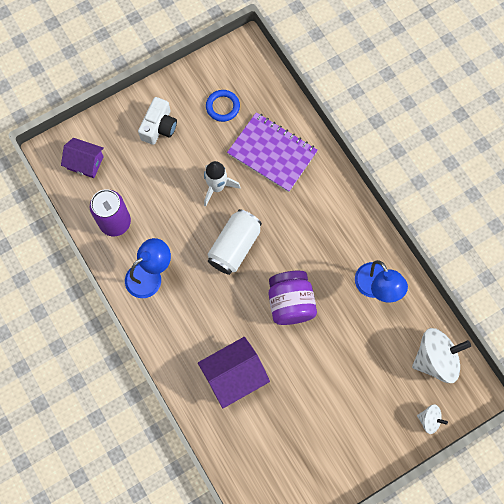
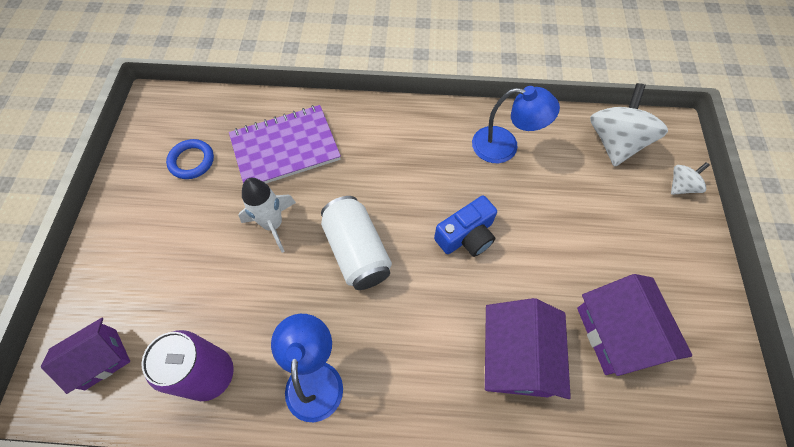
camera: 55 degrees left, 10 degrees down
white camera [138,97,177,145] -> none
purple jar [269,271,317,325] -> blue camera [434,195,497,257]
none -> purple house [577,274,692,376]

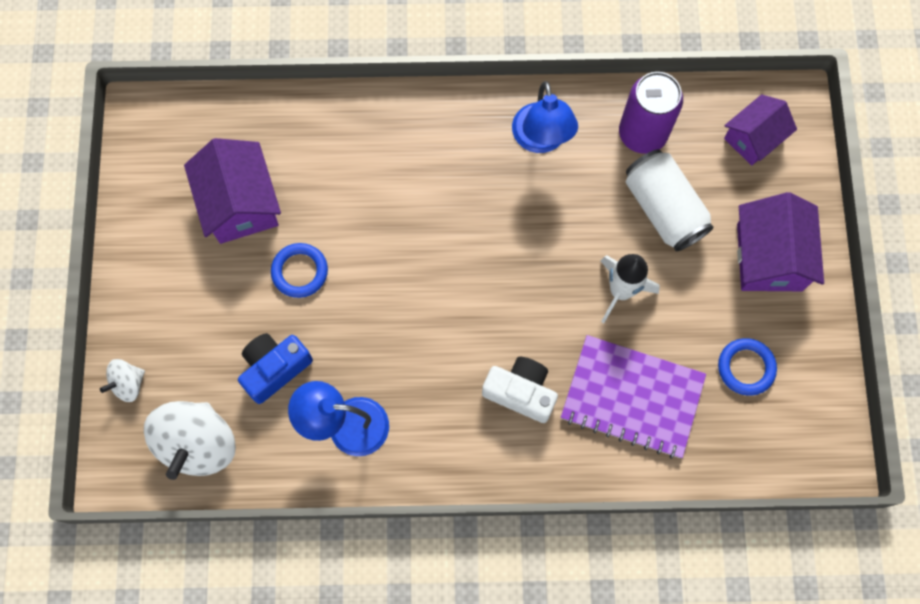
camera: 175 degrees right, 10 degrees up
purple notebook [229,105,341,183] -> purple notebook turned 45 degrees clockwise [561,335,706,459]
white can [321,196,392,290] -> white can moved to [626,149,713,251]
blue camera [434,195,497,257] -> blue camera moved to [238,333,313,404]
purple house [485,298,571,399] -> purple house moved to [737,192,824,291]
none -> blue ring [271,243,328,298]
none -> white camera [482,357,558,423]

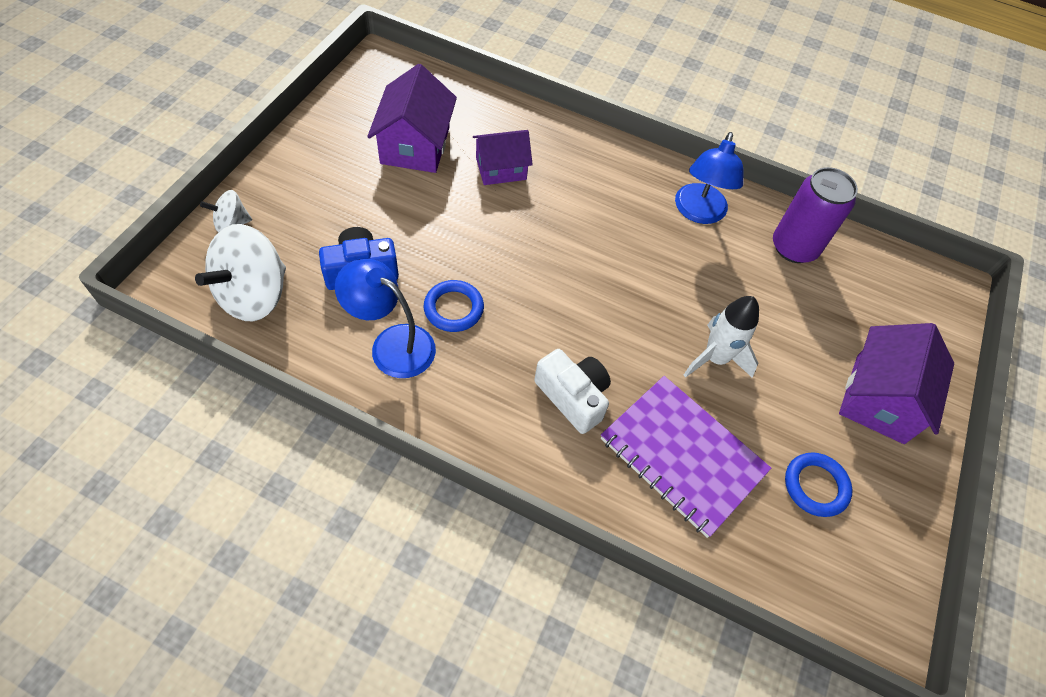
camera: 20 degrees right, 15 degrees down
blue ring [271,243,328,298] -> blue ring moved to [424,280,484,332]
white can [626,149,713,251] -> none
purple house [724,94,797,166] -> purple house moved to [473,130,533,185]

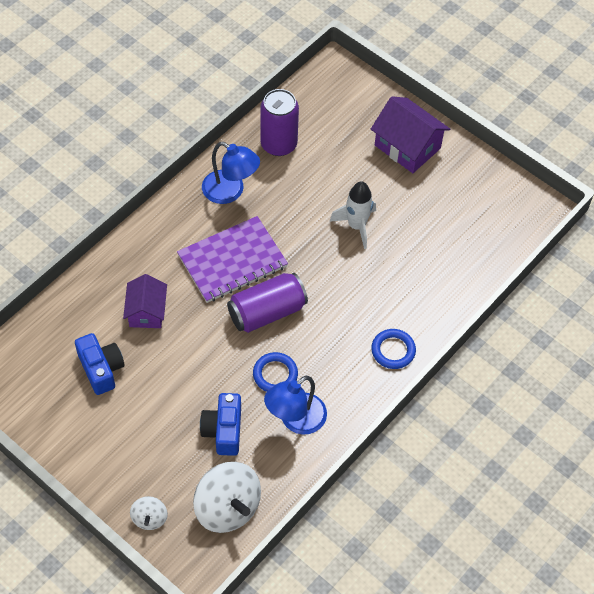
camera: 70 degrees left, 0 degrees up
purple house [367,64,457,173] -> blue camera [75,333,125,395]
white camera [534,349,611,434] -> none
purple notebook [601,376,771,538] -> purple notebook moved to [177,216,288,303]
blue ring [785,452,852,517] -> blue ring moved to [371,329,416,369]
none -> purple can [227,273,308,333]

